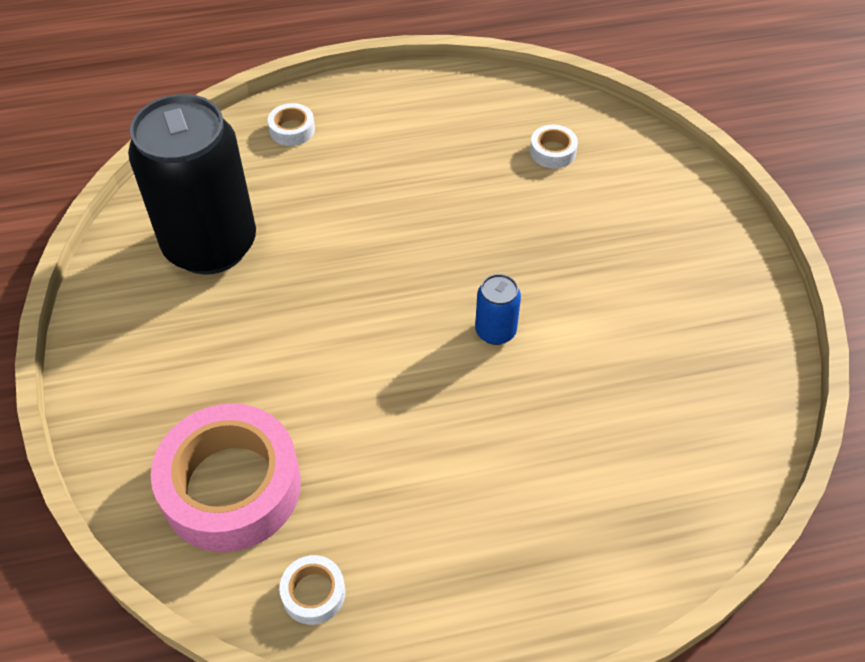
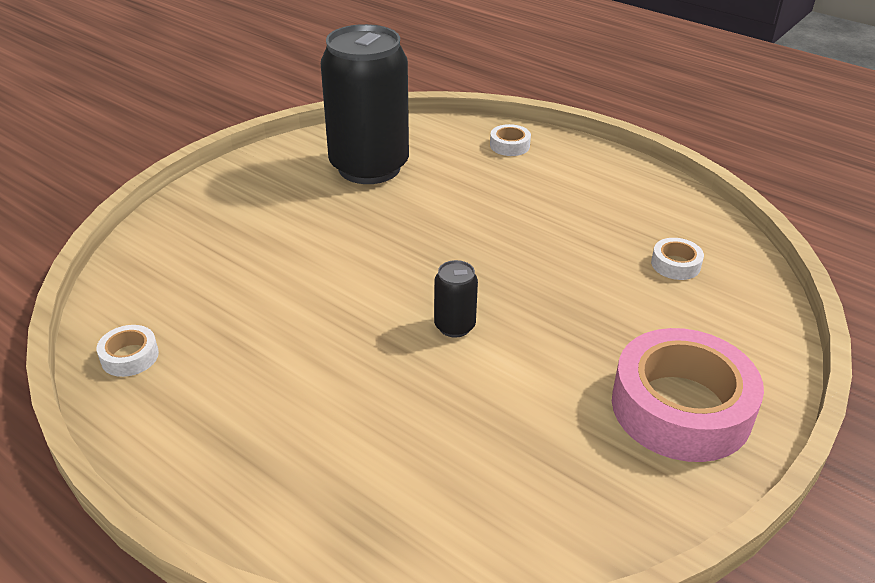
camera: 50 degrees right, 15 degrees down
pink tape [151,403,301,552] -> pink tape moved to [612,328,764,462]
blue can [475,274,521,345] -> black can [434,260,478,338]

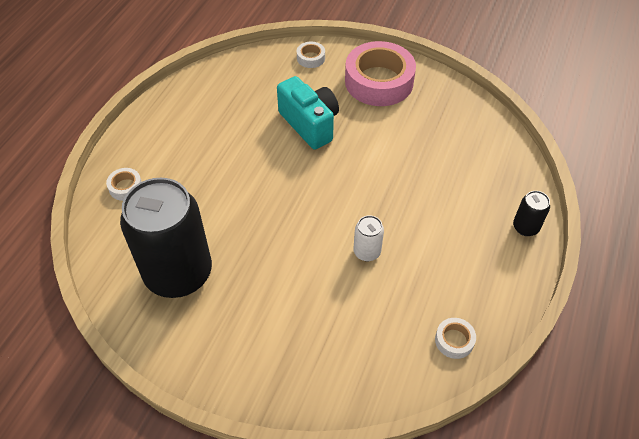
camera: 105 degrees left, 15 degrees up
black can [434,260,478,338] -> black can moved to [513,191,550,236]
white tape [651,238,704,280] -> white tape moved to [297,42,325,68]
none -> turquoise camera [277,76,339,150]
none -> white can [353,215,384,261]

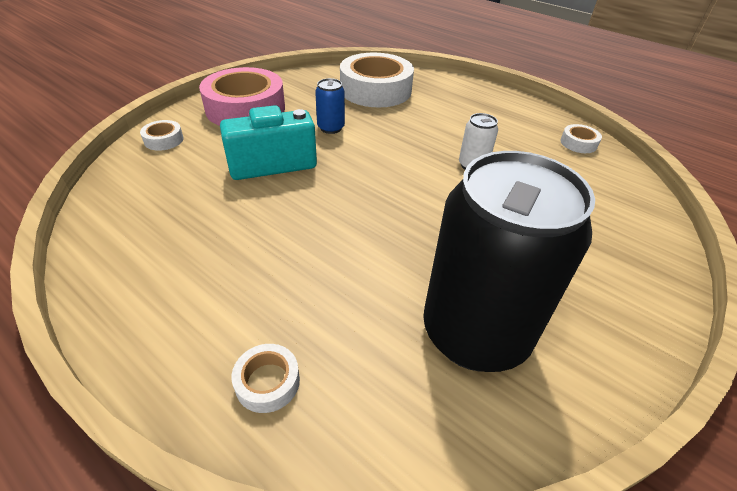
camera: 75 degrees left, 10 degrees down
black can [513,191,550,236] -> none
none -> blue can [315,78,345,134]
none -> white tape [340,53,414,107]

